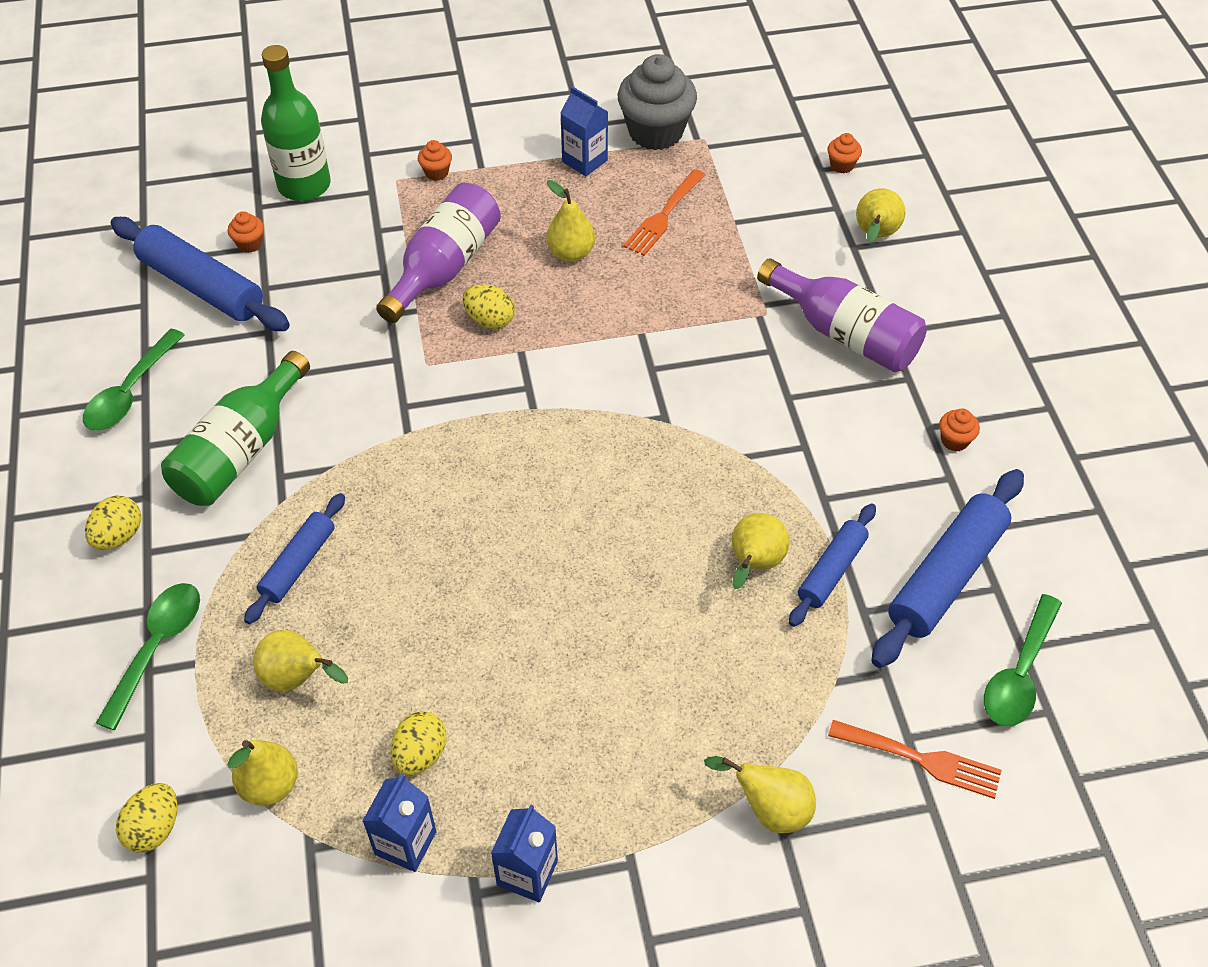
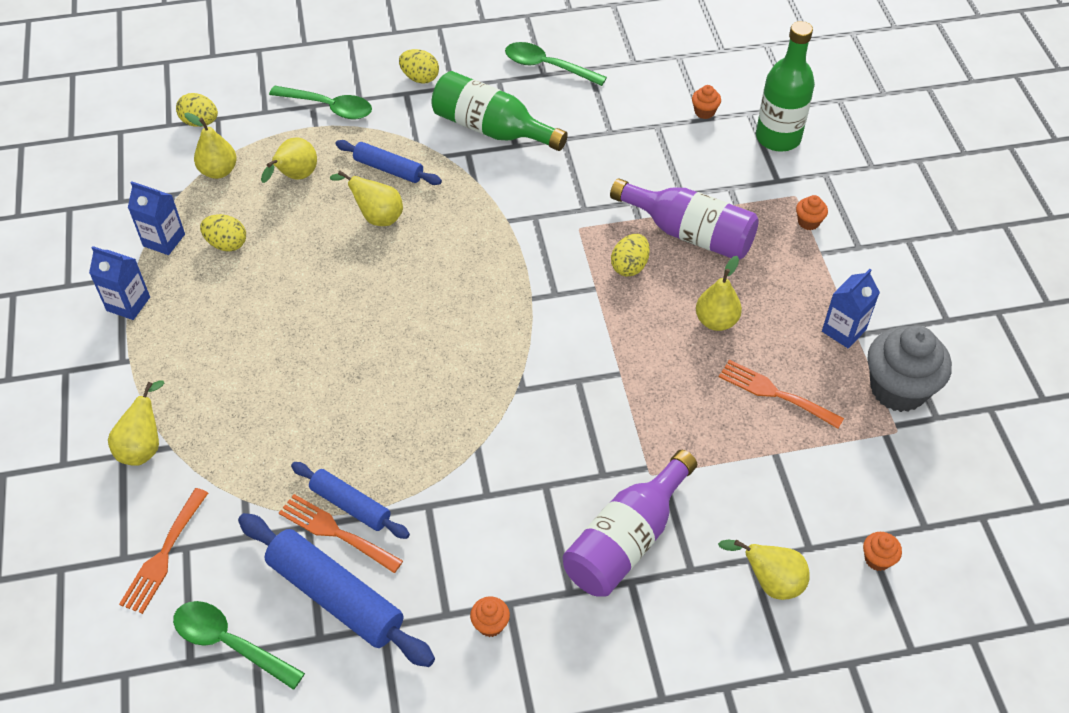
camera: 90 degrees right, 0 degrees up
blue rolling pin [111,217,290,331] -> none
yellow pear [732,513,790,589] -> yellow pear moved to [330,170,403,226]
none -> orange fork [279,494,403,573]

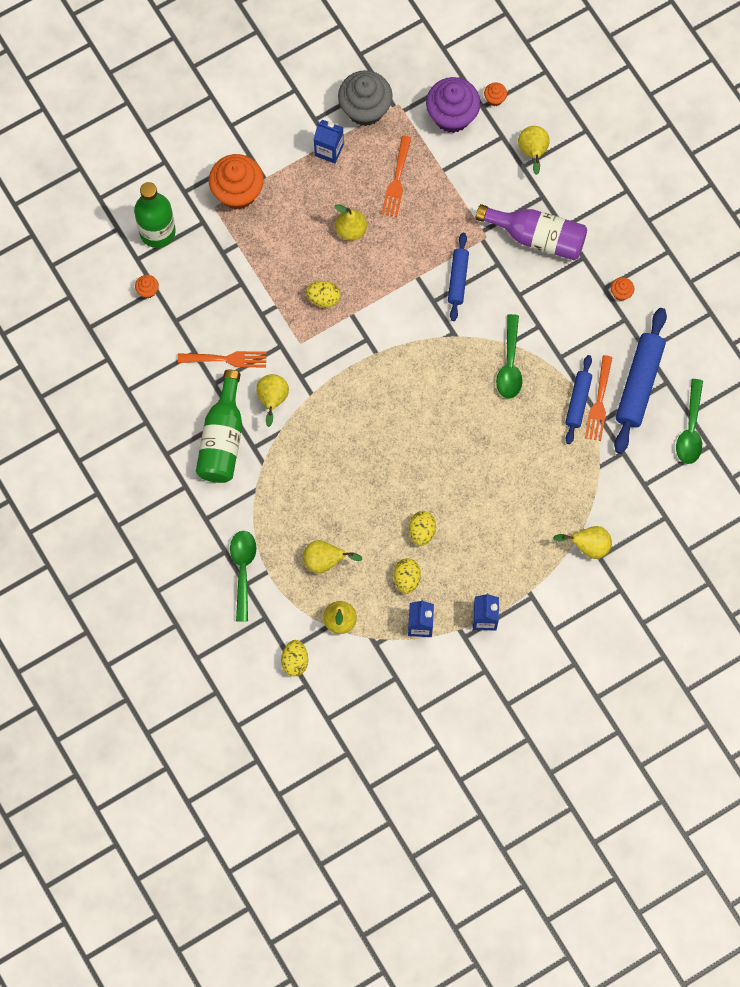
camera: 110 degrees left, 20 degrees up
orange fork [119,488,208,614] -> orange fork moved to [178,351,266,367]
yellow pear [330,170,403,226] -> yellow pear moved to [256,374,289,427]
blue rolling pin [335,140,442,185] -> blue rolling pin moved to [448,233,469,321]
yellow egg [399,49,439,84] -> yellow egg moved to [409,511,436,546]
green spoon [505,42,607,86] -> green spoon moved to [496,314,522,399]
purple bottle [610,178,759,260] -> none
orange cupcake [796,195,828,230] -> orange cupcake [209,154,264,210], size x2.33
none -> purple cupcake [426,77,481,133]

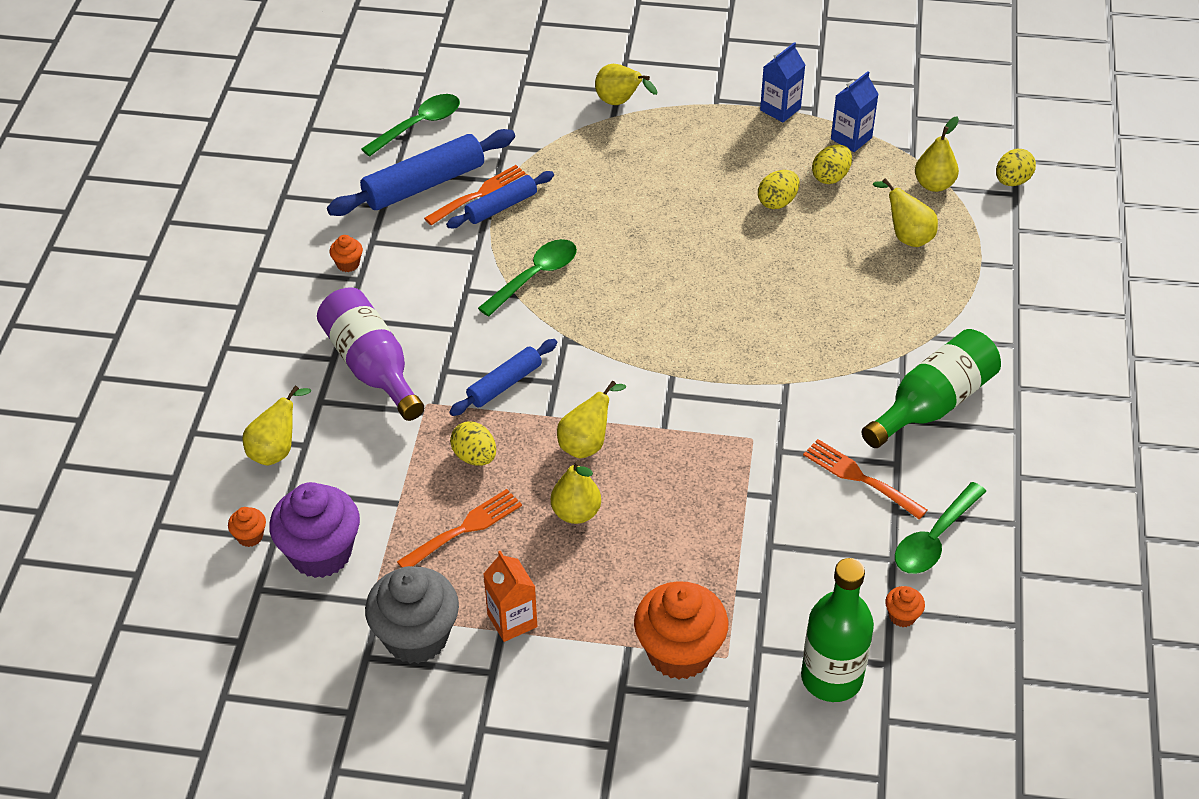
camera: 140 degrees left, 25 degrees down
green spoon [230,531,257,621] -> green spoon moved to [895,482,986,574]
yellow pear [256,374,289,427] -> yellow pear moved to [557,381,626,459]
yellow egg [306,281,341,307] -> yellow egg moved to [450,421,496,466]
blue carton [314,119,344,164] -> orange carton [483,551,537,642]

